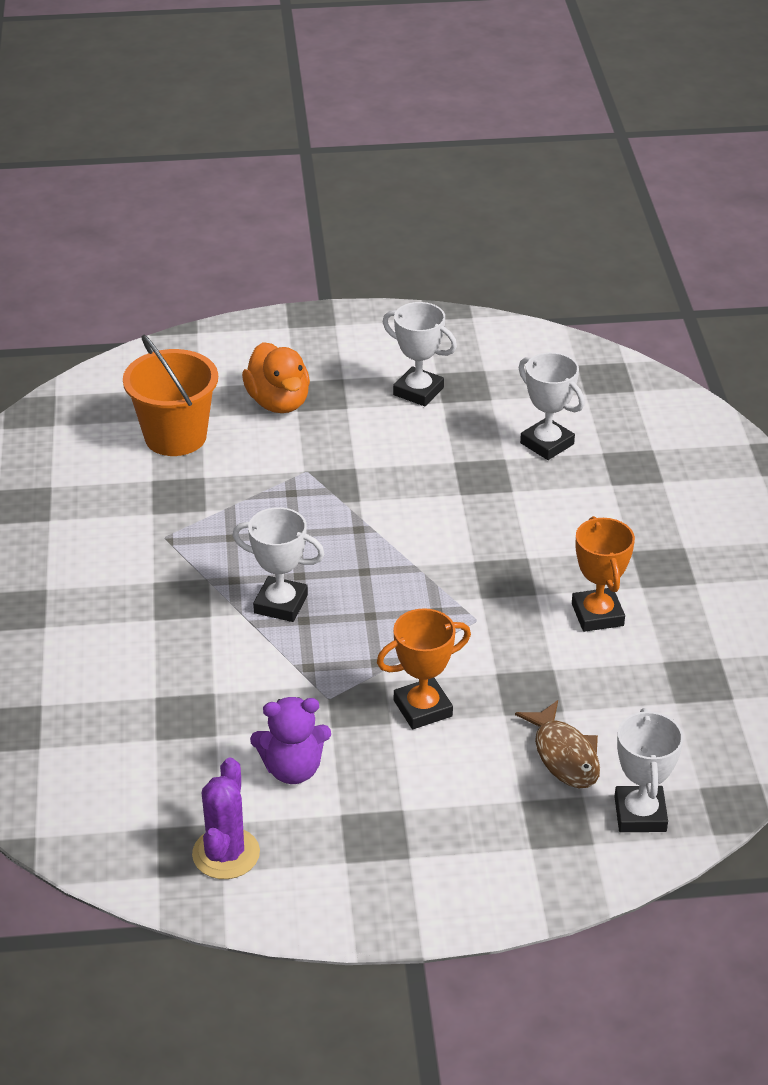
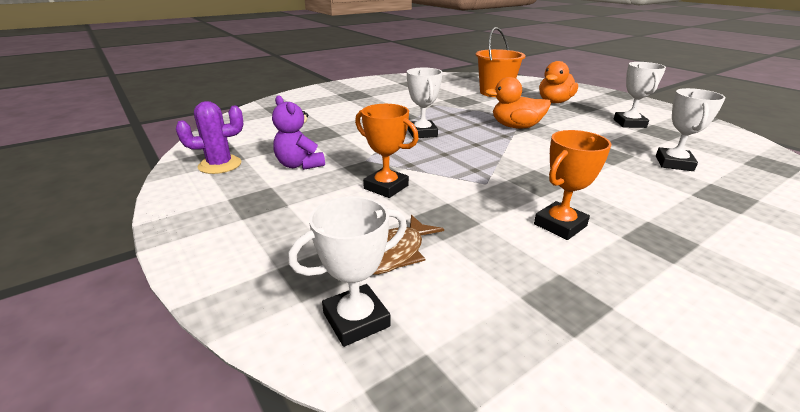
camera: 60 degrees right, 10 degrees down
none -> orange duck [485,77,551,129]

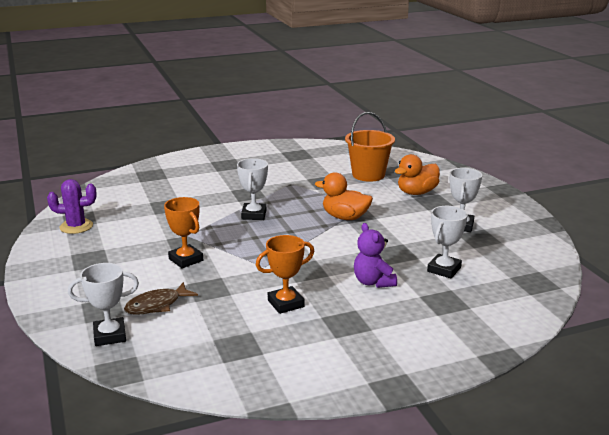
camera: 15 degrees right, 5 degrees down
purple teddy bear [272,96,325,170] -> purple teddy bear moved to [354,223,397,288]

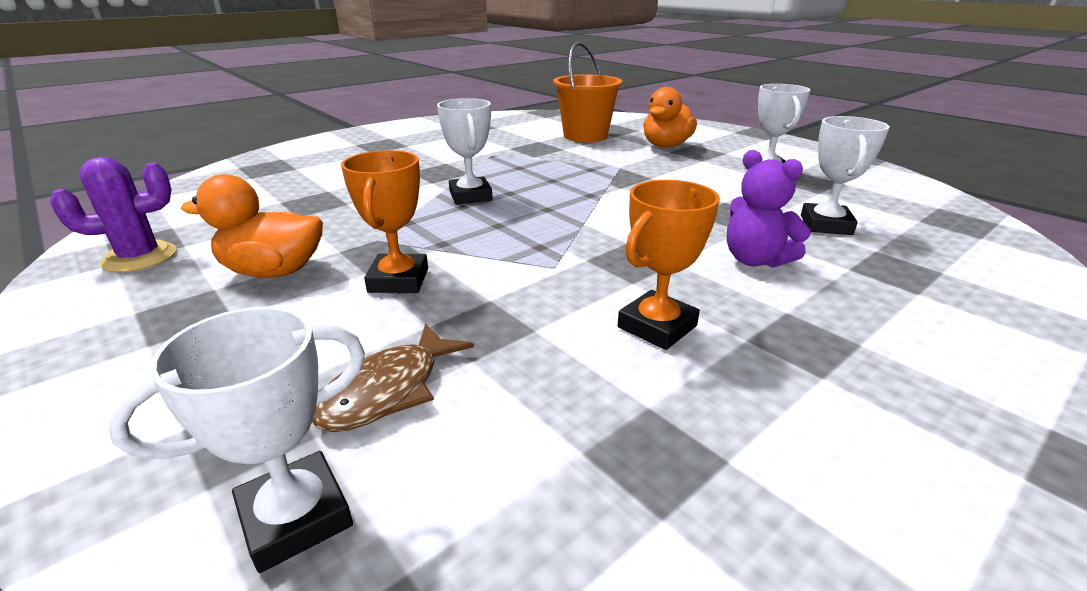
camera: 20 degrees left, 5 degrees up
orange trophy [164,197,203,268] -> orange trophy turned 60 degrees clockwise [341,150,428,293]
orange duck [315,172,373,220] -> orange duck moved to [181,174,323,278]

